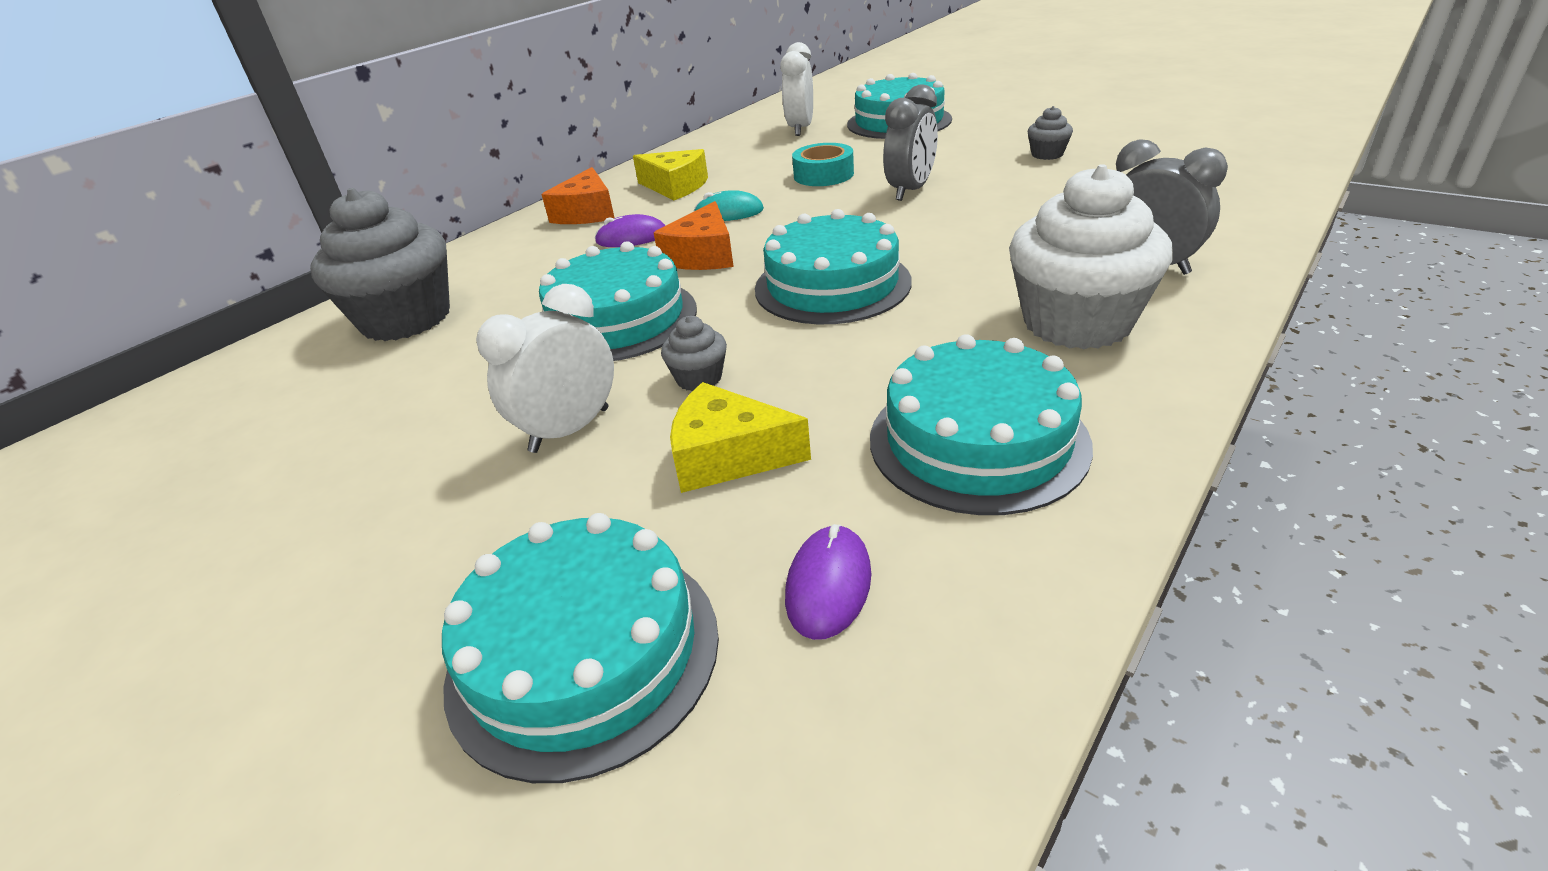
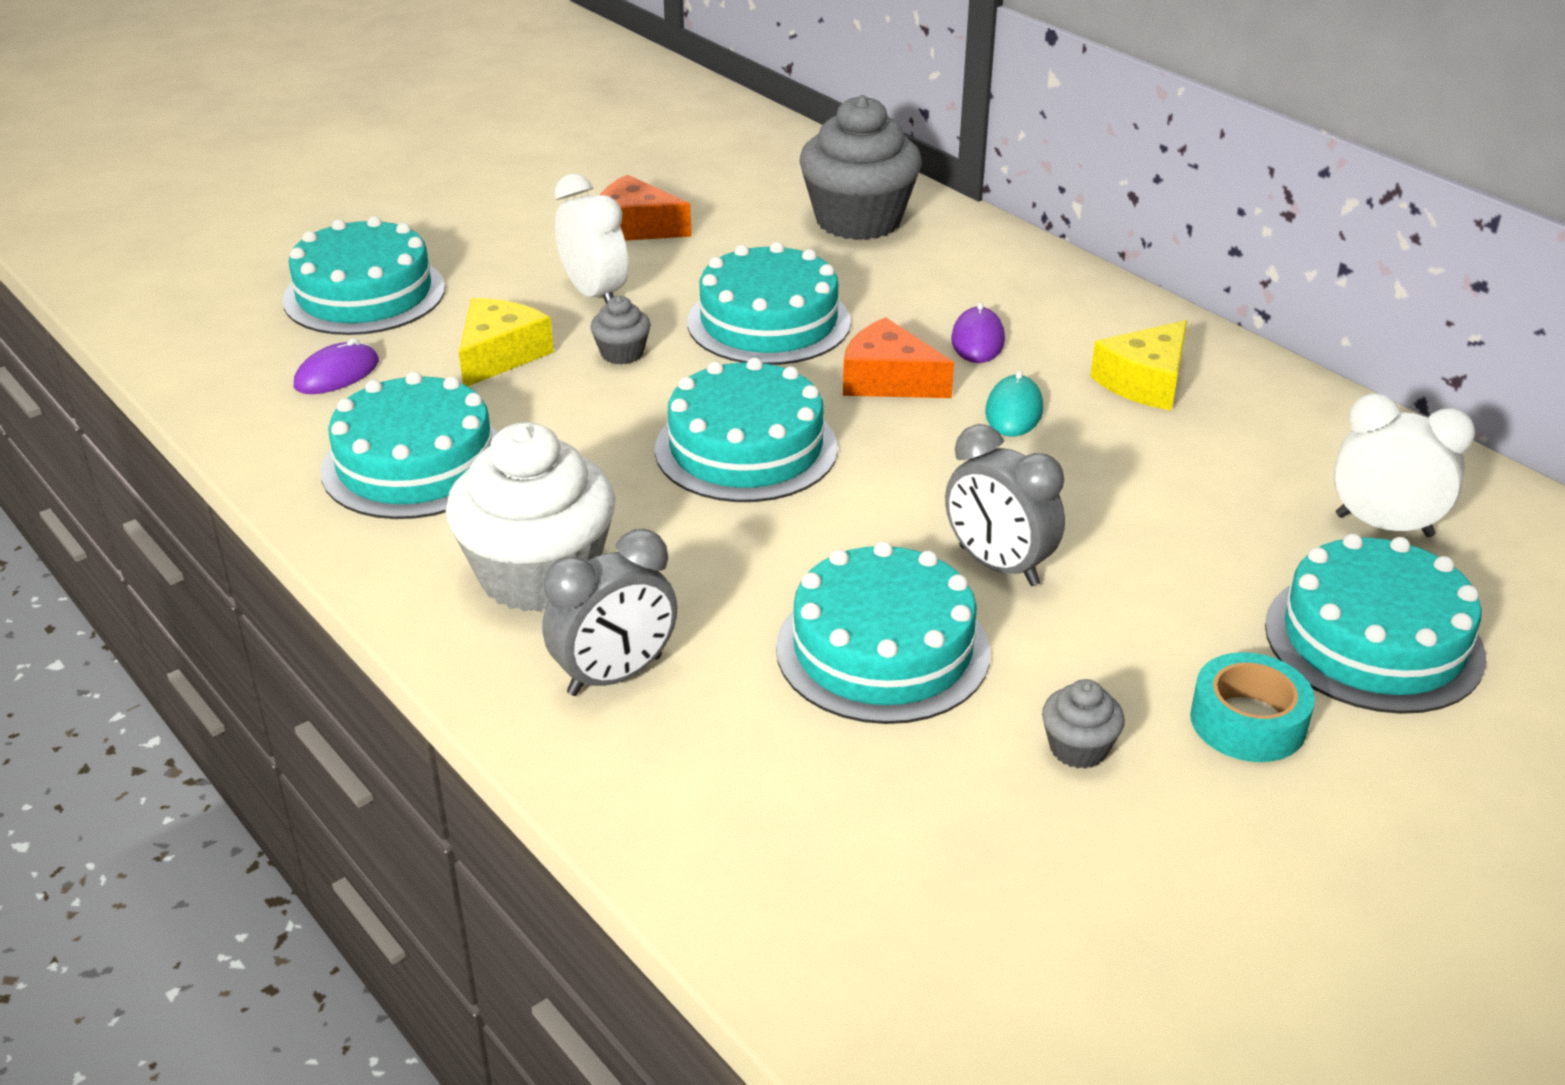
camera: 100 degrees right, 0 degrees up
orange cheese [541,167,615,224] -> orange cheese moved to [600,175,692,241]
purple mouse [785,524,871,640] -> purple mouse turned 75 degrees counterclockwise [294,338,379,394]
turquoise tape [792,143,854,186] -> turquoise tape moved to [1190,652,1315,762]
none -> turquoise cake [776,541,990,724]

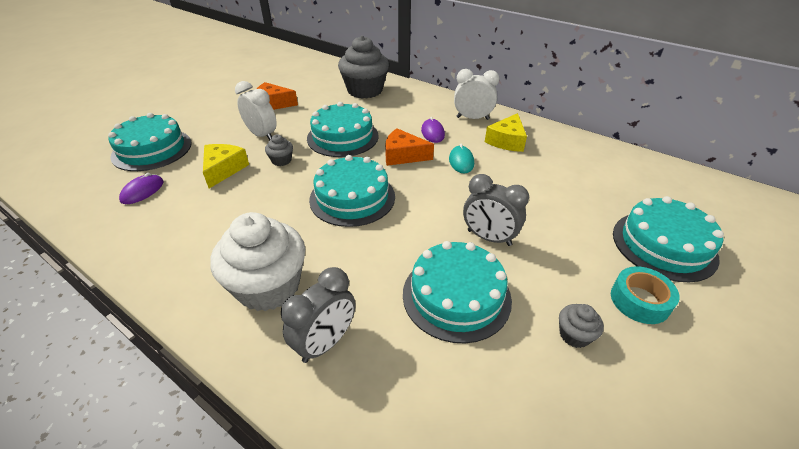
camera: 15 degrees left, 5 degrees up
turquoise cake [321,371,498,519] -> none
white clock [1334,394,1475,537] -> white clock moved to [454,69,499,120]

